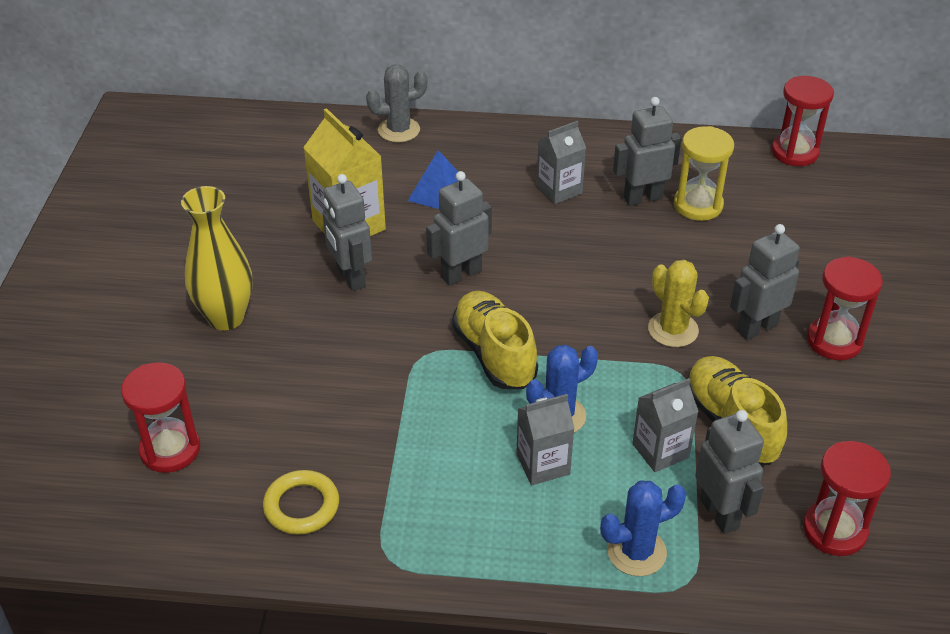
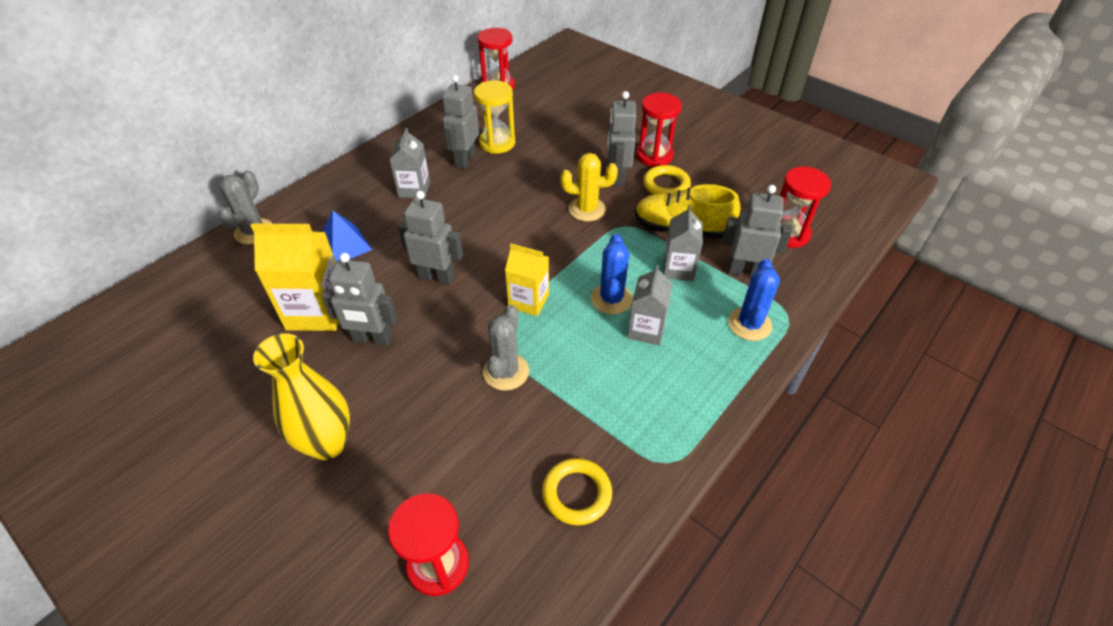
camera: 55 degrees left, 5 degrees up
grey robot [426,171,492,286] -> grey robot turned 105 degrees clockwise [398,190,463,285]
yellow shoe [452,291,538,389] -> yellow carton [505,244,549,316]
none -> grey cactus [483,305,529,391]
none -> yellow ring [643,165,691,194]

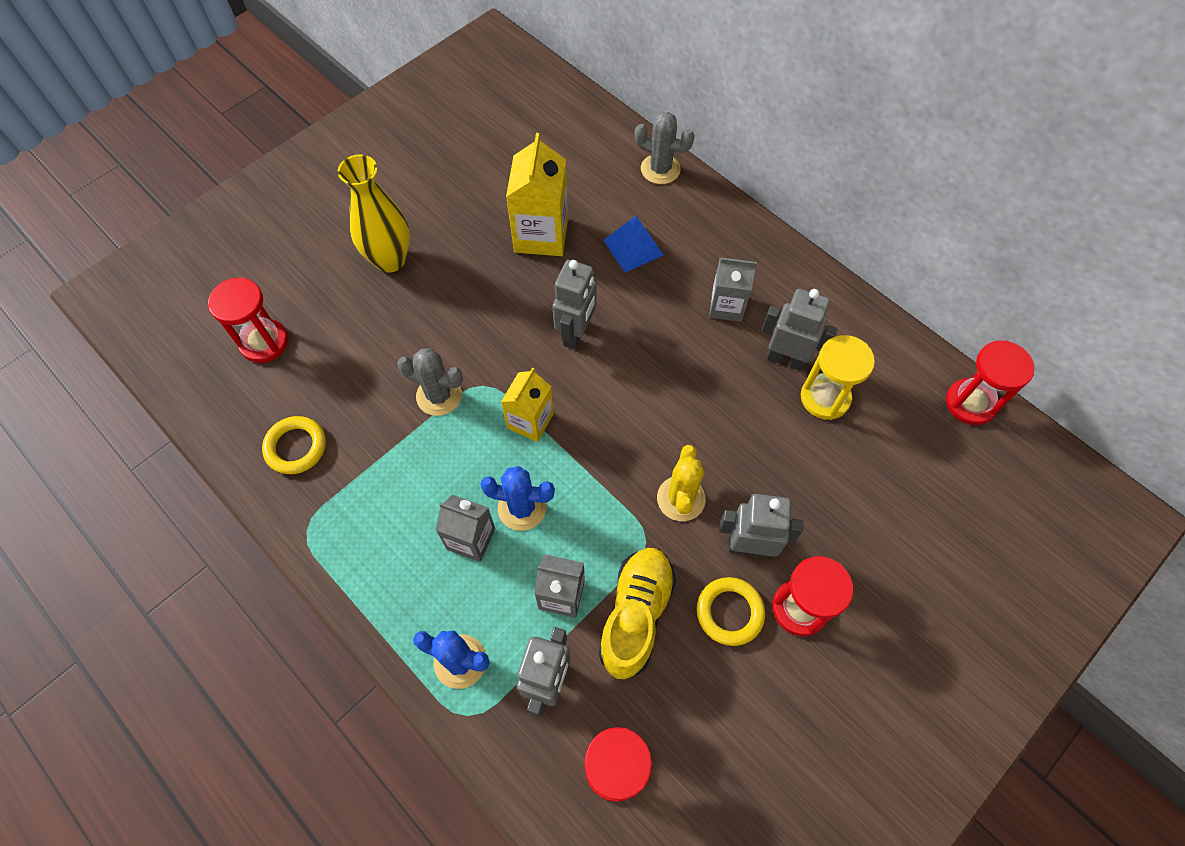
camera: 95 degrees right, 15 degrees up
grey robot [321,253,397,346] -> none

